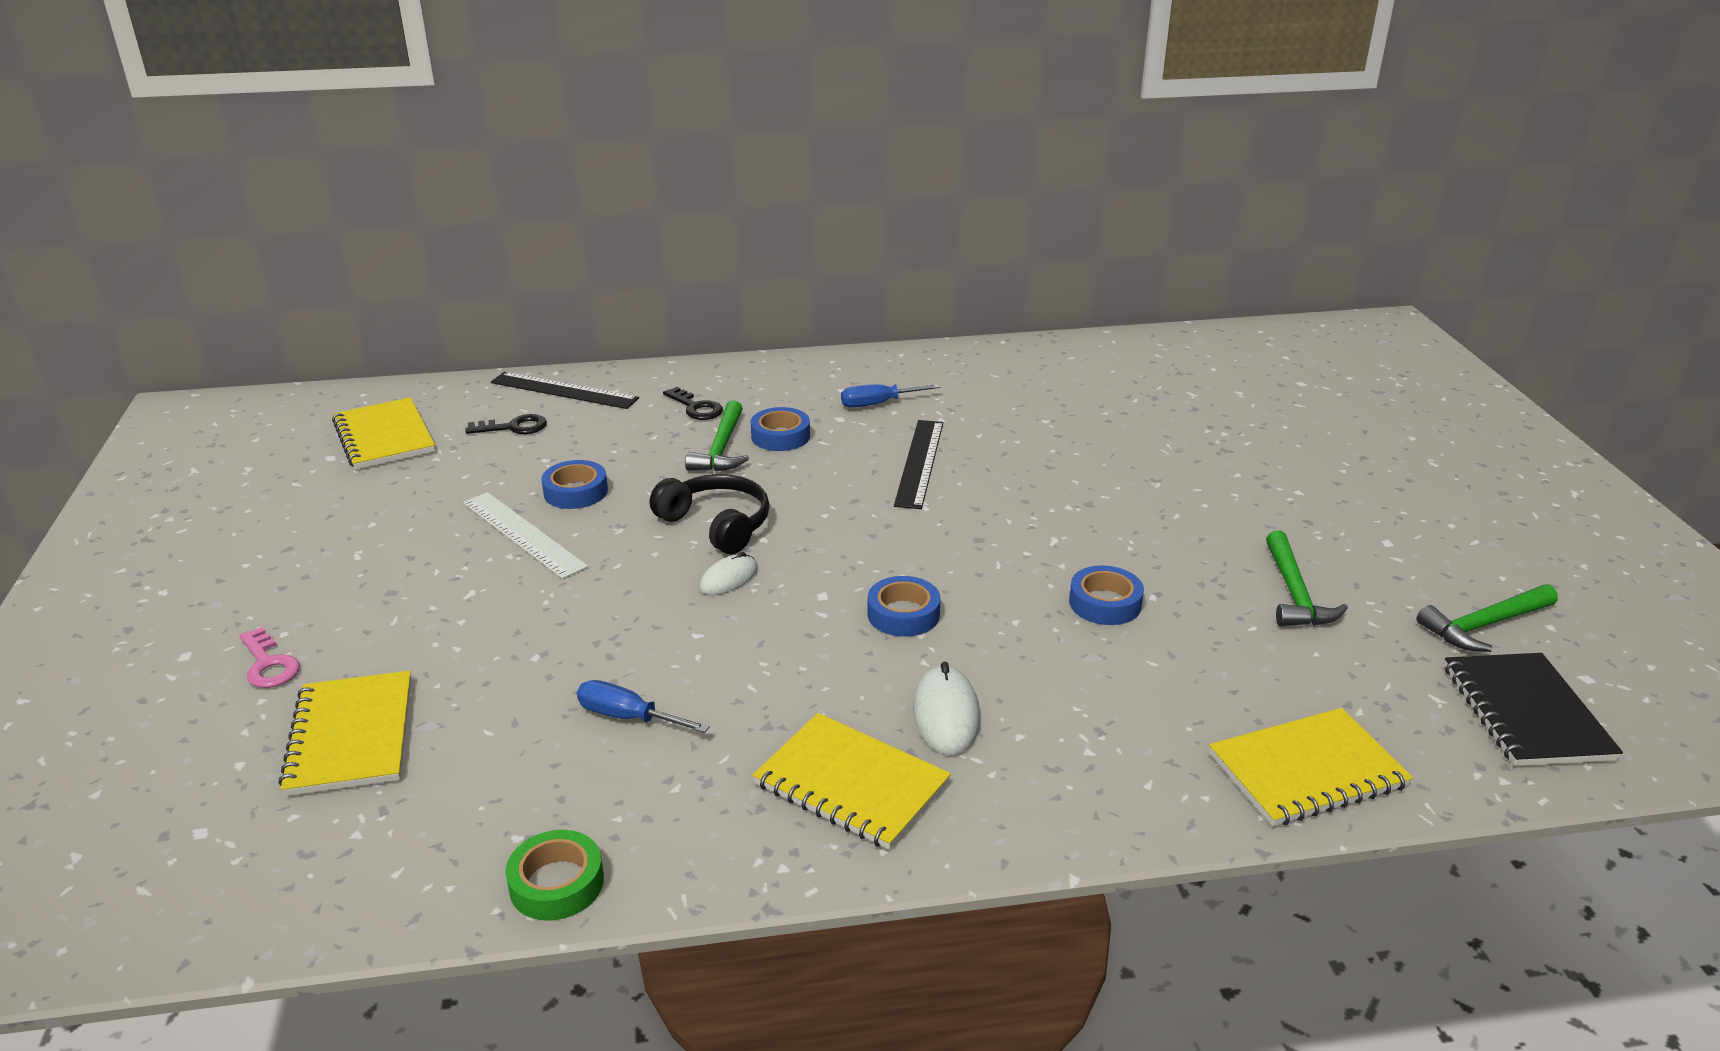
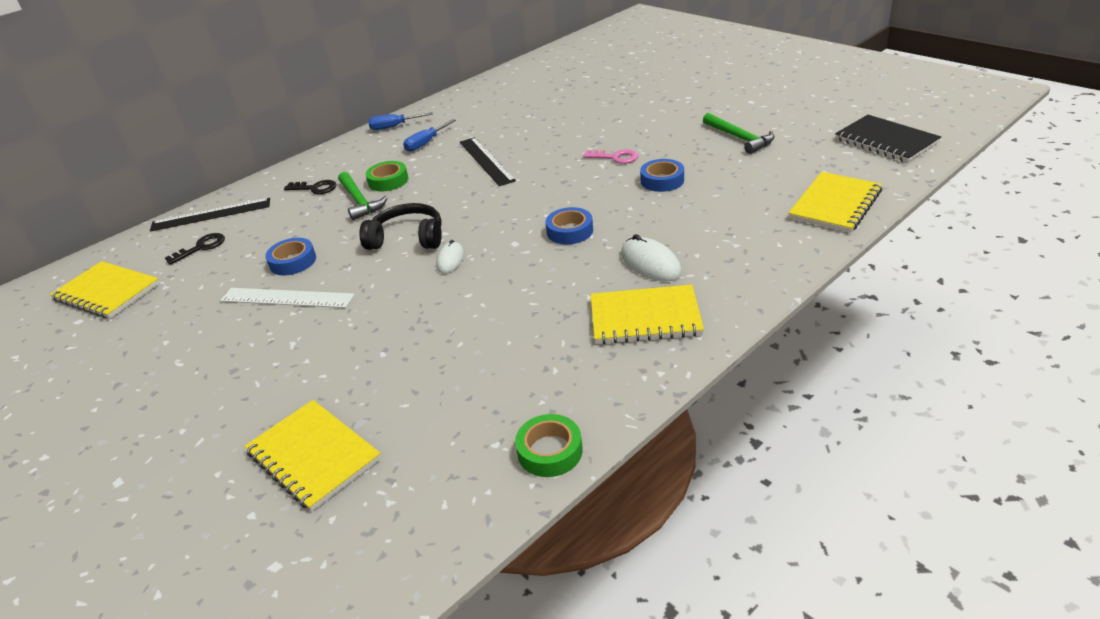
camera: 30 degrees left, 5 degrees up
pink key [239,627,300,688] -> pink key moved to [583,149,638,164]
blue screwdriver [577,680,710,733] -> blue screwdriver moved to [368,112,433,130]
blue tape [751,407,810,451] -> green tape [366,161,408,192]
green hammer [1417,584,1558,652] -> none

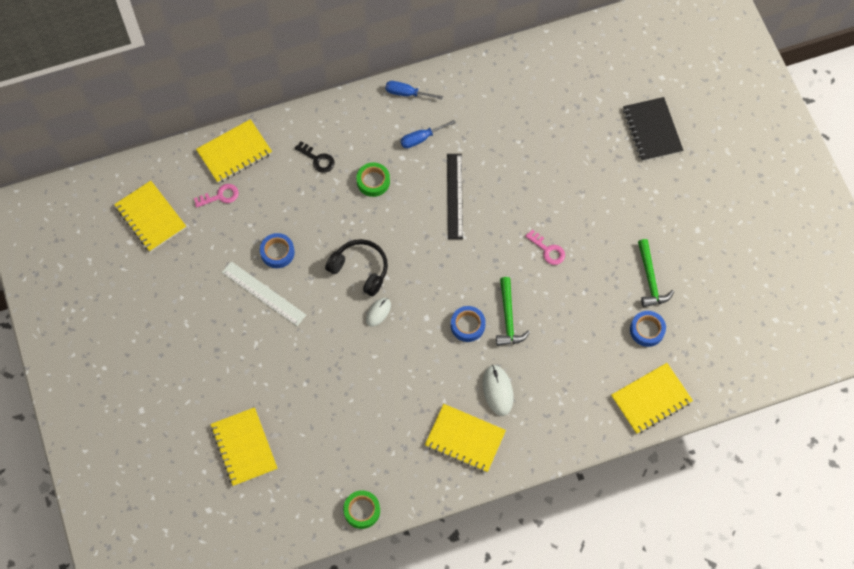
camera: 20 degrees right, 30 degrees up
black ruler [150,198,270,232] -> yellow notebook [196,119,272,183]
black key [165,233,225,265] -> pink key [194,184,239,208]
green hammer [338,172,388,220] -> green hammer moved to [496,277,530,346]
blue tape [640,159,684,192] -> blue tape moved to [630,311,666,347]
black notebook [835,115,941,163] -> black notebook moved to [623,97,683,162]

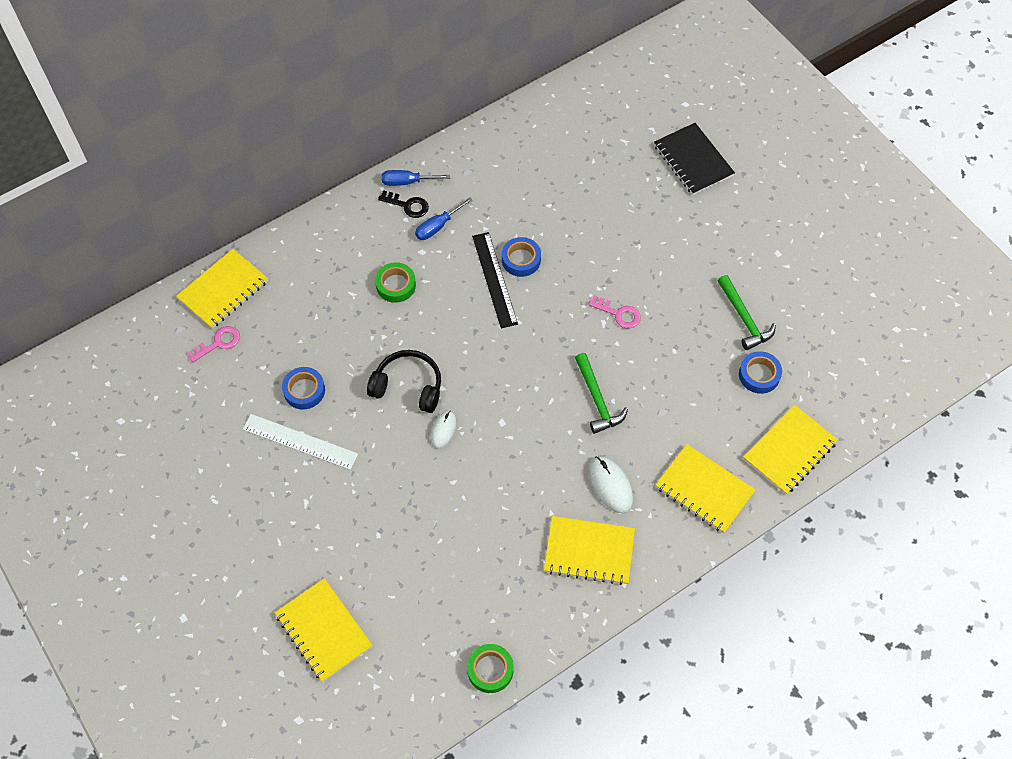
camera: 15 degrees left, 5 degrees down
yellow notebook [114,181,186,252] -> yellow notebook moved to [656,444,755,533]
black key [295,141,335,173] -> black key moved to [378,190,429,218]
blue tape [451,306,486,342] -> blue tape moved to [502,237,541,277]

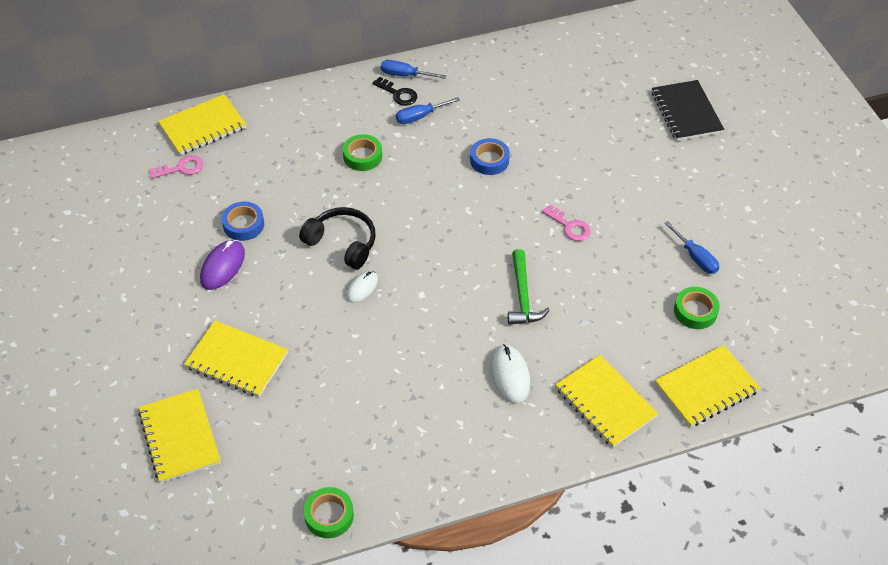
camera: 15 degrees right, 10 degrees down
white ruler [243,414,358,470] -> purple mouse [200,240,245,290]
black ruler [472,232,518,328] -> none
yellow notebook [544,516,635,585] -> yellow notebook moved to [184,320,288,397]
green hammer [717,275,776,350] -> blue screwdriver [664,221,719,274]
blue tape [739,351,782,394] -> green tape [674,287,720,329]

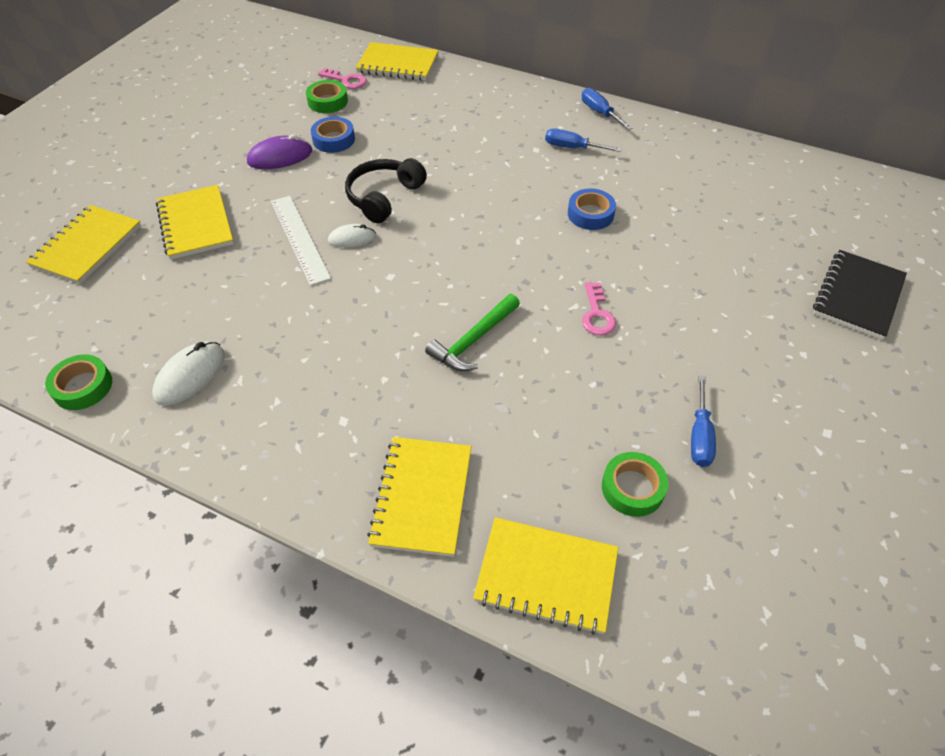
camera: 45 degrees right, 0 degrees up
black headphones [299,207,376,269] -> black headphones turned 135 degrees counterclockwise [345,158,427,223]
green tape [343,134,382,171] -> green tape moved to [306,80,348,113]
black key [372,77,417,106] -> none
white mouse [491,344,530,404] -> white mouse moved to [152,341,225,405]
none -> white ruler [271,196,331,286]

